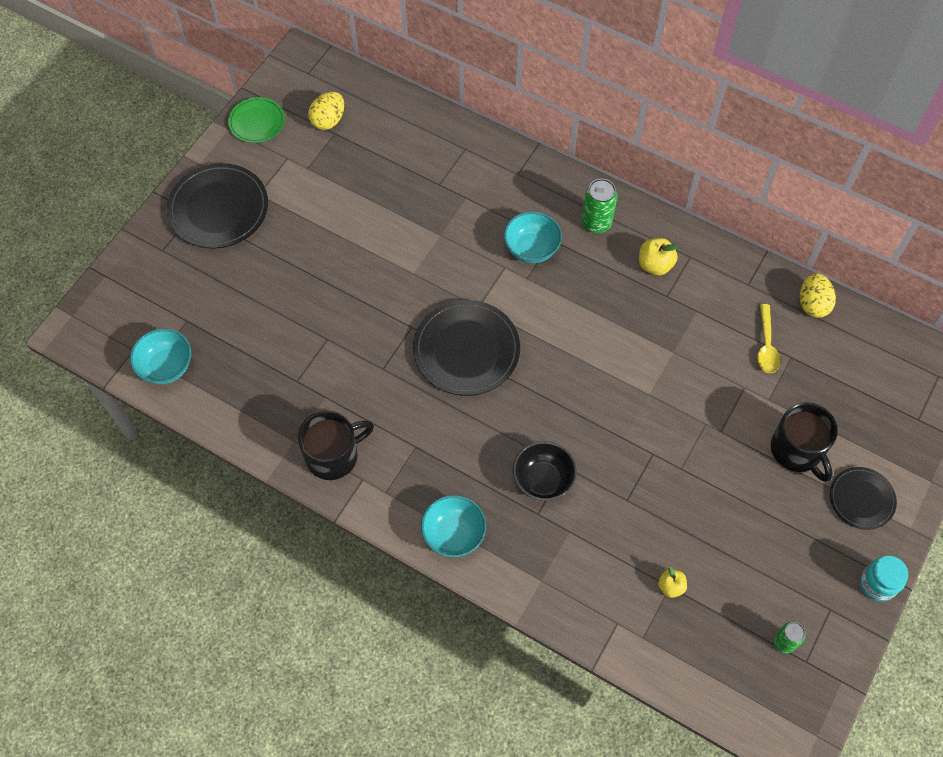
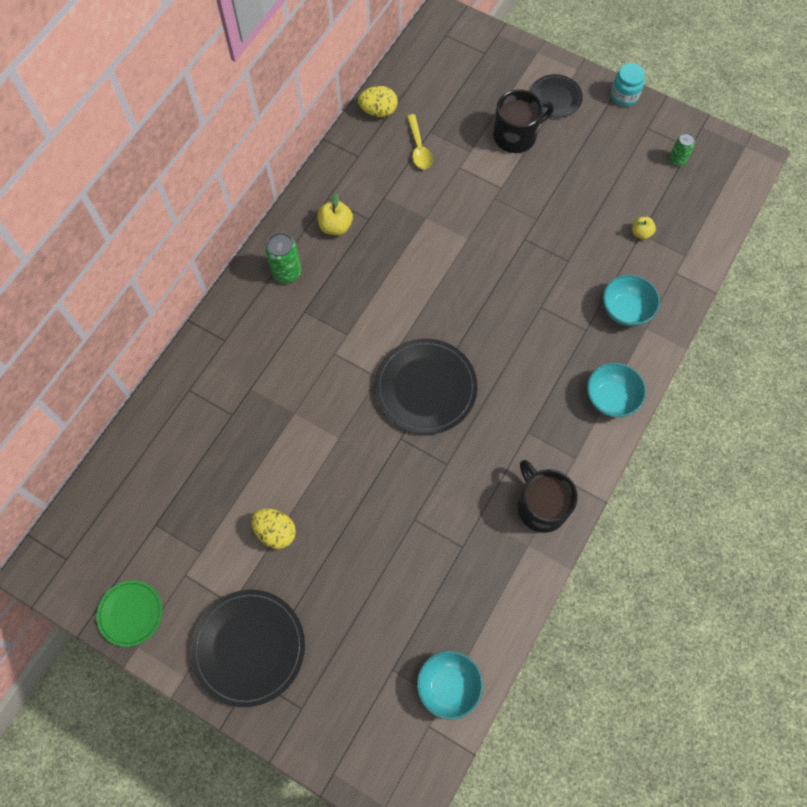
camera: 90 degrees left, 5 degrees up
yellow egg [308,92,344,130] -> yellow egg moved to [251,508,296,549]
turquoise bowl [504,211,562,263] -> turquoise bowl moved to [603,275,660,326]
black bowl [513,441,577,501] -> none
yellow spoon [757,304,780,373] -> yellow spoon turned 75 degrees clockwise [407,114,433,169]

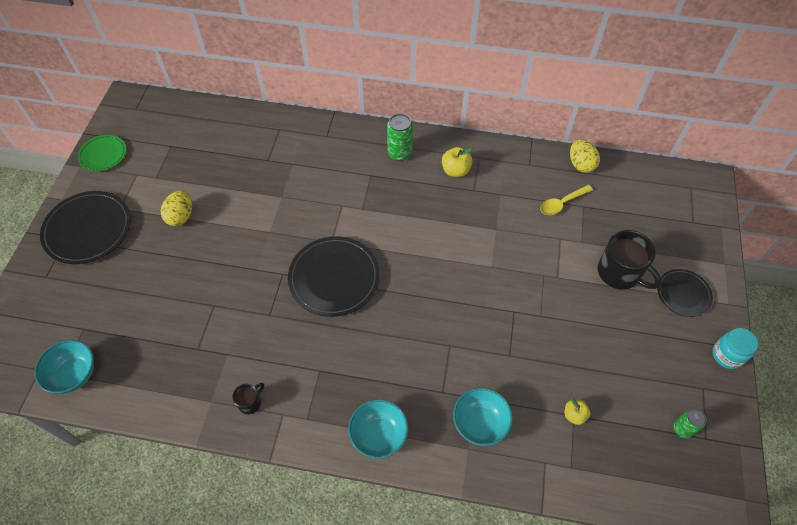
camera: 70 degrees right, 10 degrees down
black mug [518,460,578,533] -> black mug [232,383,264,414], size x0.49

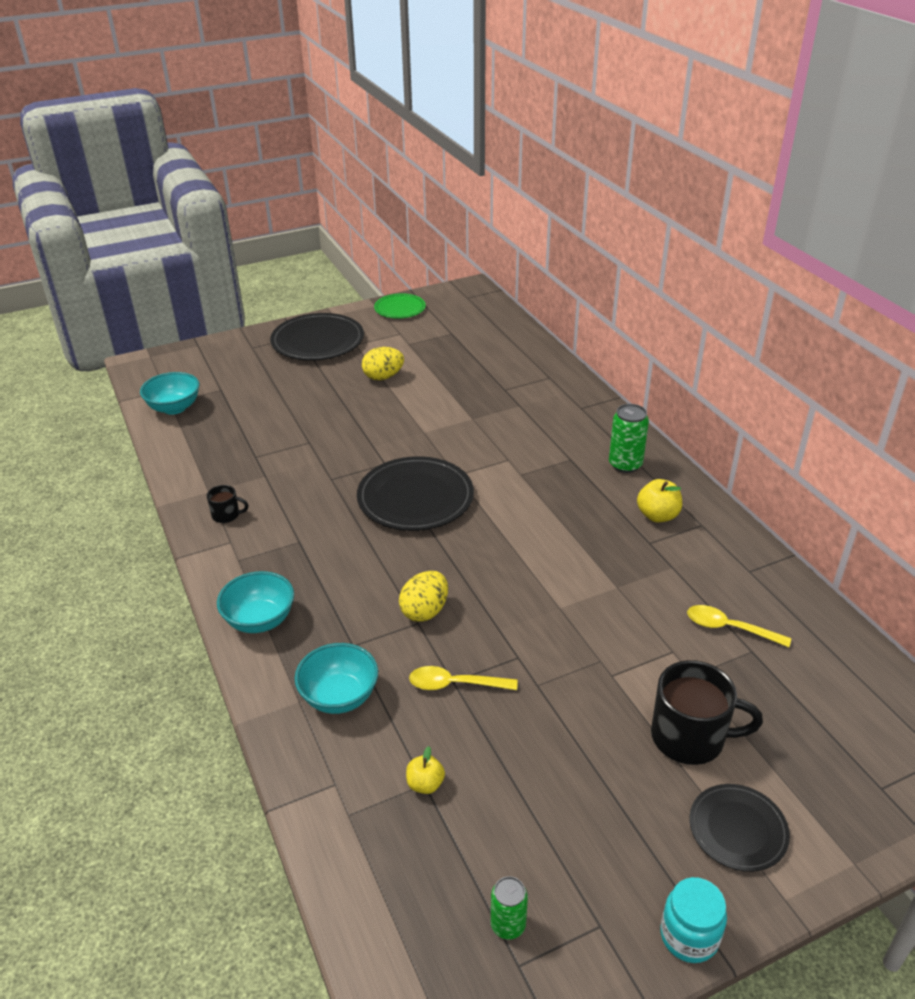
camera: 55 degrees right, 20 degrees down
yellow egg [570,139,600,173] -> yellow egg moved to [399,571,448,622]
black mug [598,230,661,290] -> black mug turned 90 degrees counterclockwise [651,660,763,765]
none -> yellow spoon [409,666,517,690]

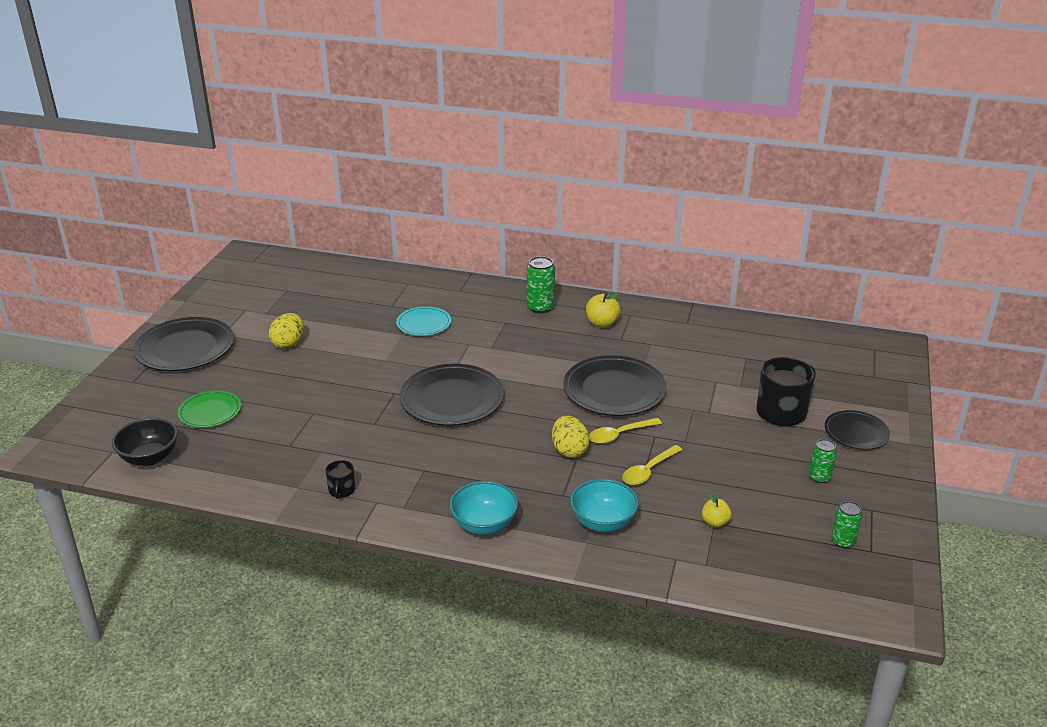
camera: 50 degrees left, 5 degrees down
turquoise bowl [140,372,200,415] -> black bowl [112,418,178,466]
black mug [207,485,249,523] -> black mug turned 135 degrees clockwise [325,460,355,499]
green plate [374,293,426,319] -> green plate moved to [178,390,241,428]
turquoise jar [660,877,727,963] -> none
yellow spoon [687,605,791,647] -> yellow spoon moved to [589,418,662,444]
none -> turquoise plate [396,306,451,336]
none -> black plate [563,355,667,416]
none -> green can [809,439,837,483]

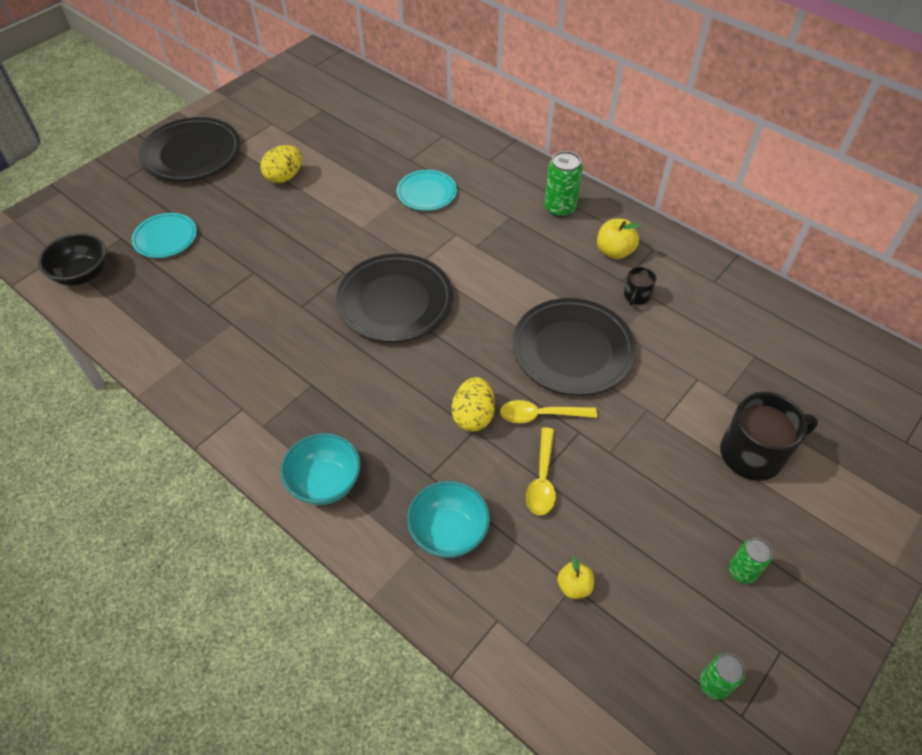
camera: 25 degrees right, 20 degrees up
green plate [178,390,241,428] -> turquoise plate [131,213,197,258]
black mug [325,460,355,499] -> black mug moved to [624,267,656,306]
yellow spoon [622,445,682,485] -> yellow spoon turned 60 degrees counterclockwise [526,427,556,515]
black plate [825,410,890,450] -> none

